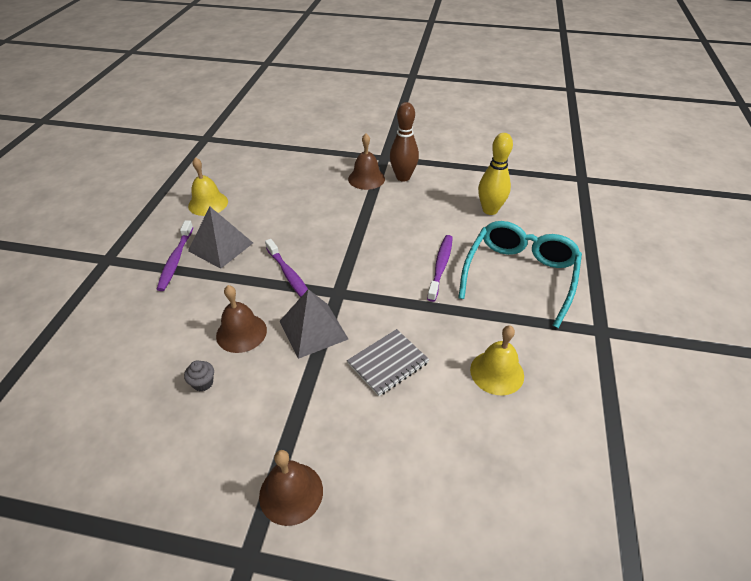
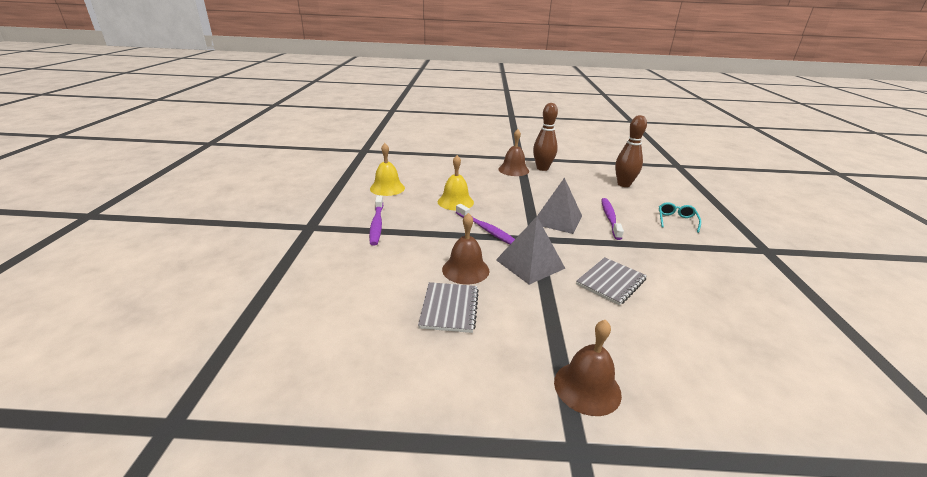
camera: 10 degrees left, 15 degrees down
grey cupcake [184,361,214,391] -> grey notebook [418,282,479,333]
grey pyramid [188,206,253,269] -> grey pyramid moved to [537,178,582,234]
turquoise glasses [458,221,582,328] -> turquoise glasses [659,202,701,233], size x0.43
yellow bell [470,325,524,395] -> yellow bell moved to [438,155,474,211]
yellow bowling pin [478,133,513,215] -> brown bowling pin [615,115,647,187]

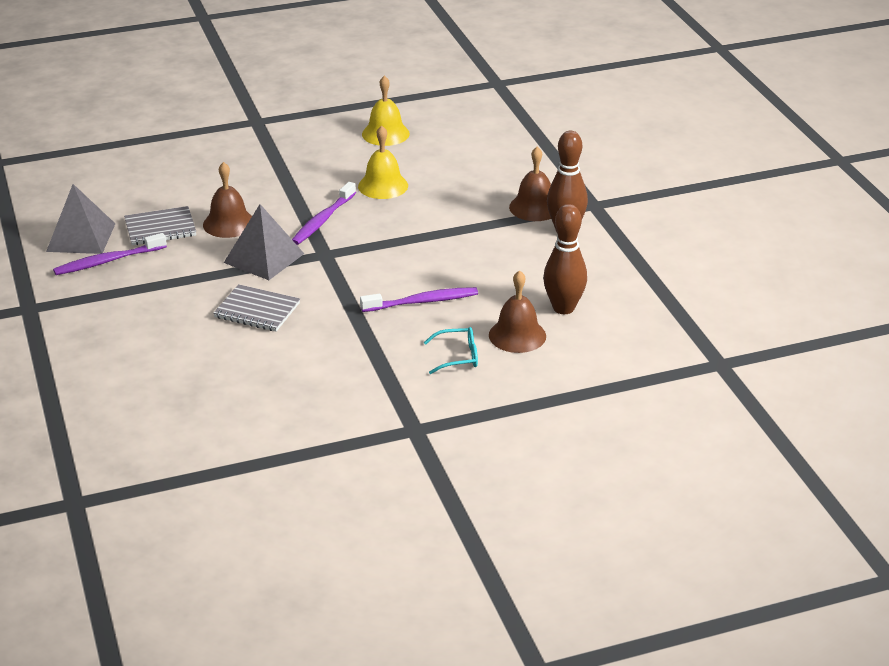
camera: 70 degrees right, 5 degrees up
purple toothbrush [369,195,383,246] -> purple toothbrush moved to [53,233,167,275]
grey pyramid [537,178,582,234] -> grey pyramid moved to [46,184,115,254]
brown bell [554,320,622,416] -> brown bell moved to [489,270,546,353]

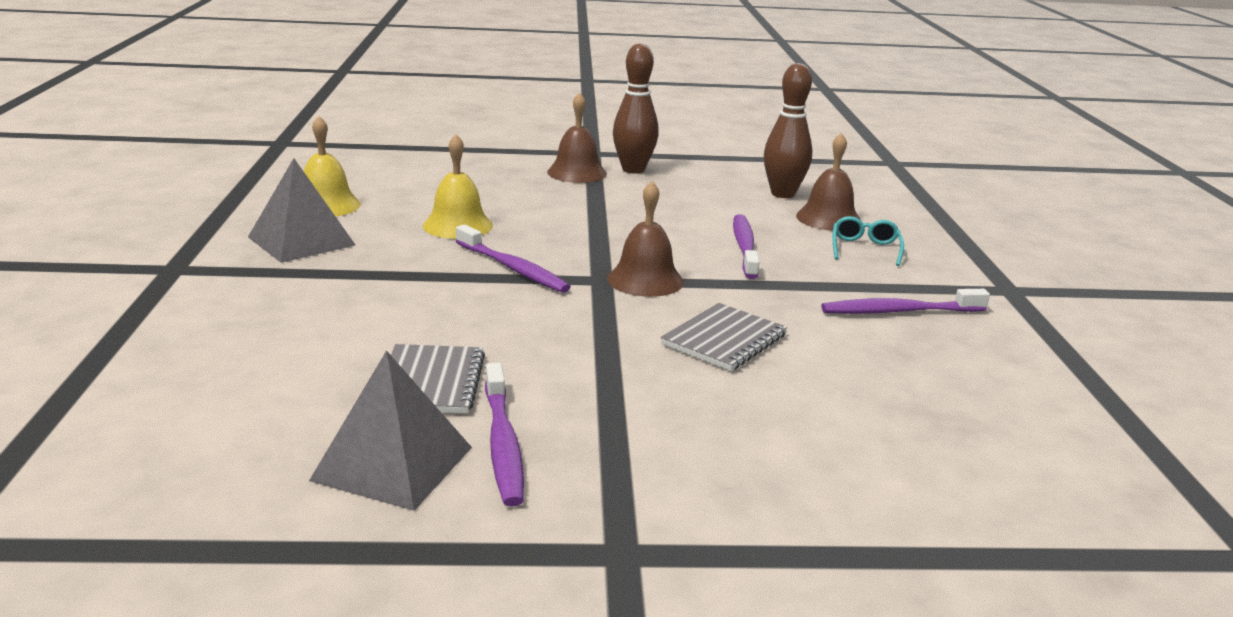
camera: 75 degrees left, 10 degrees down
brown bell [203,162,252,238] -> brown bell moved to [607,181,684,297]
grey pyramid [224,204,304,280] -> grey pyramid moved to [248,158,355,263]
none -> purple toothbrush [821,289,990,314]

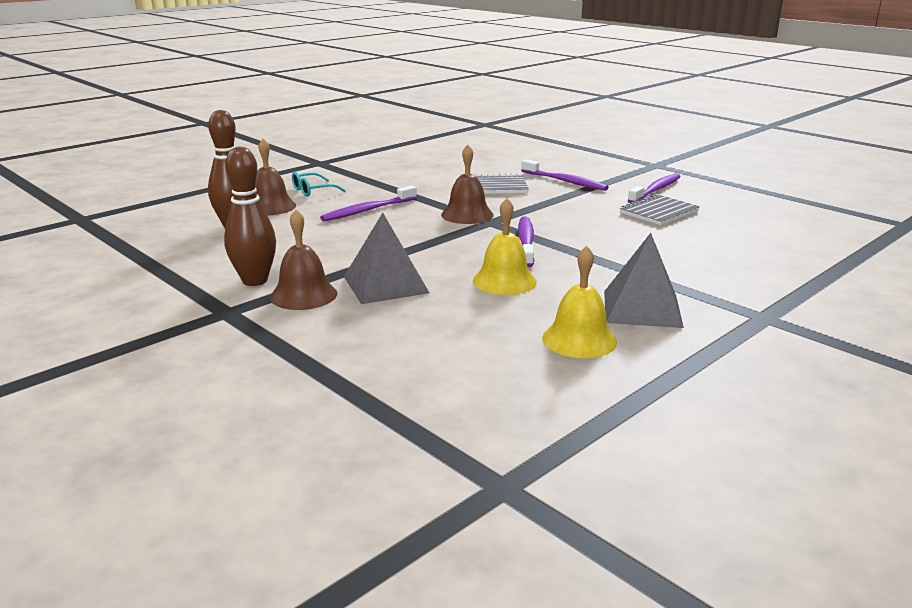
camera: 130 degrees left, 0 degrees up
grey pyramid [309,350,472,511] -> grey pyramid moved to [344,213,429,304]
purple toothbrush [821,289,990,314] -> purple toothbrush moved to [521,160,608,191]

